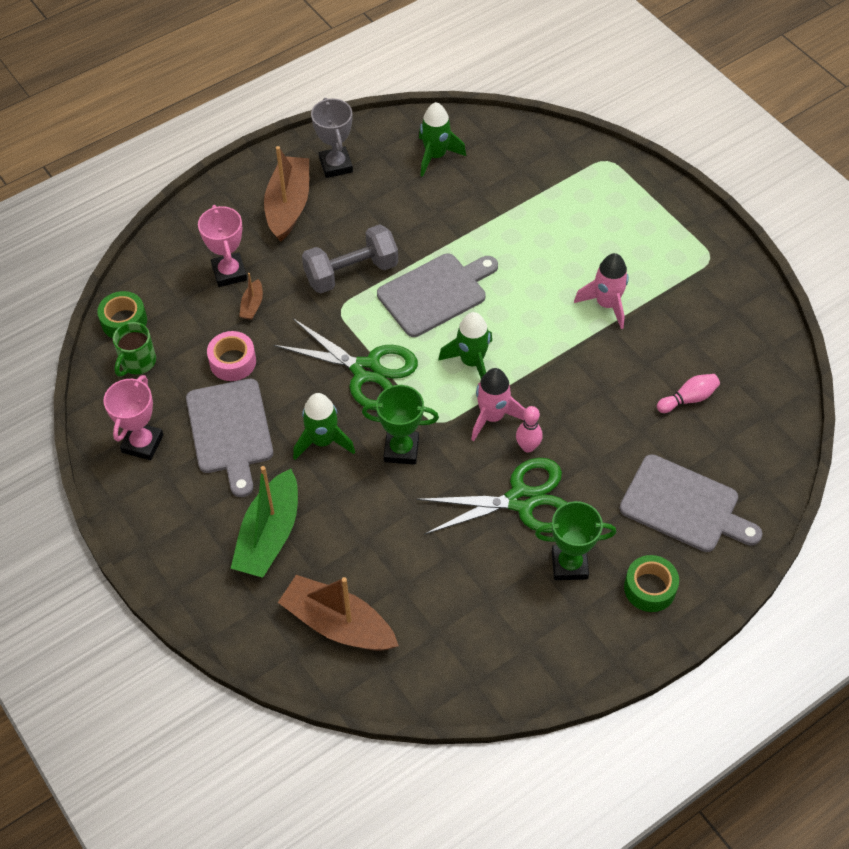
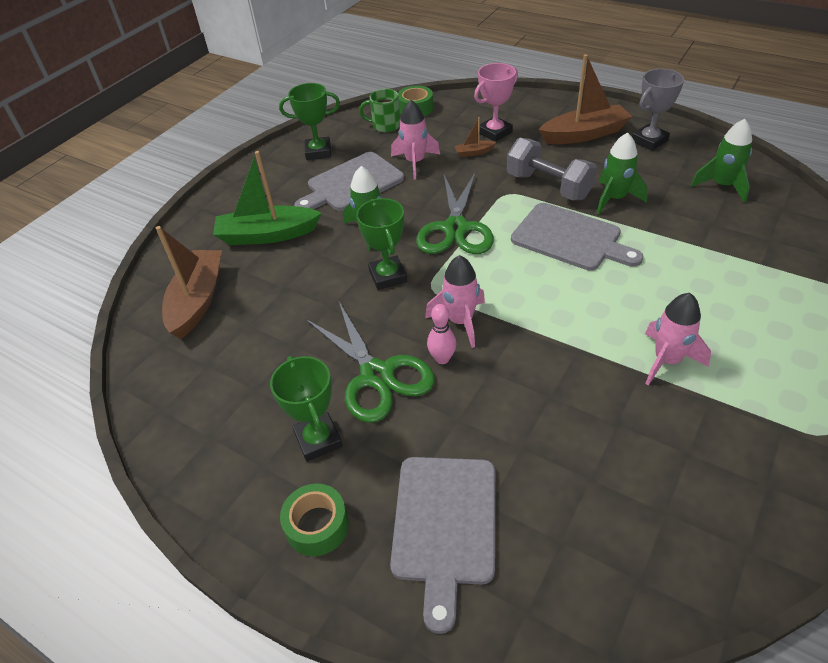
camera: 70 degrees right, 10 degrees down
pink trophy [103,375,163,460] -> green trophy [279,83,340,160]
pink tape [207,331,256,381] -> pink rocket [391,100,440,179]
green rocket [438,312,492,379] -> green rocket moved to [597,132,648,215]
pink bowling pin [657,374,720,413] -> none

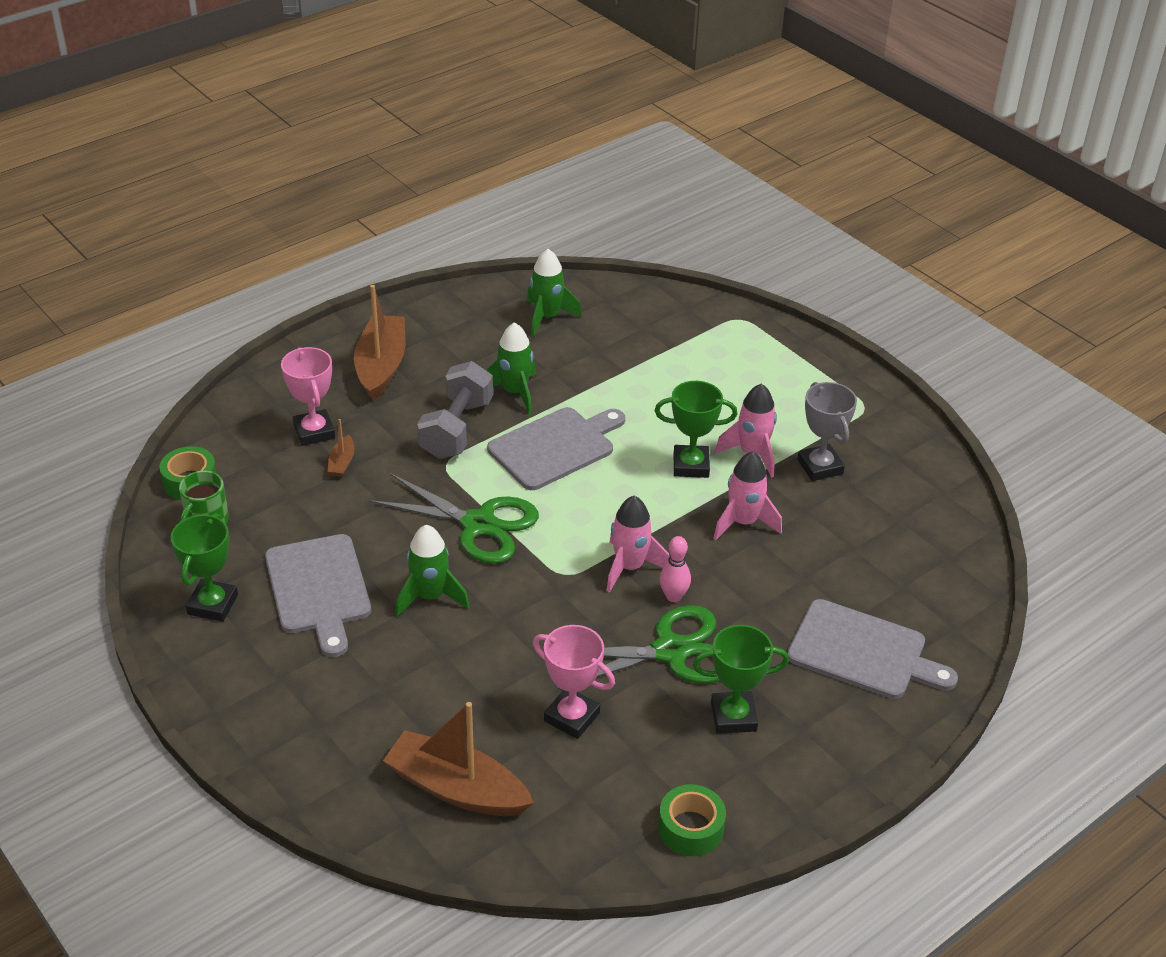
camera: 75 degrees left, 5 degrees down
green boat [213,151,321,245] -> none
green tape [280,483,349,556] -> green tape moved to [658,784,726,856]
green trophy [356,198,407,290] -> green trophy moved to [655,381,738,478]
pink rocket [391,100,440,179] -> pink rocket moved to [713,451,782,541]
grey dumbbell [507,138,597,200] -> grey dumbbell turned 45 degrees counterclockwise [417,361,493,459]
grey trophy [632,69,684,151] -> grey trophy moved to [797,382,857,481]
none -> pink trophy [533,625,615,739]

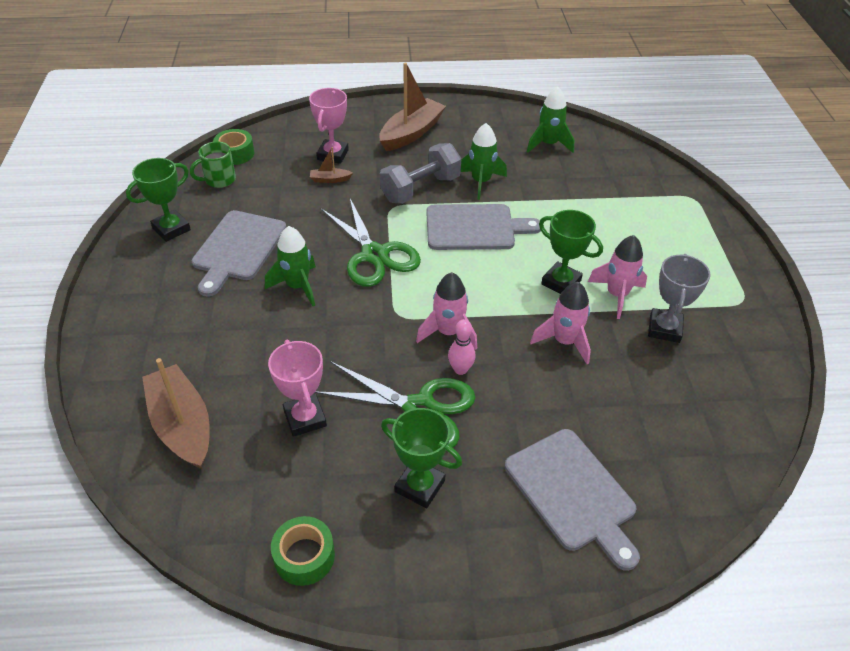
camera: 35 degrees right, 5 degrees up
brown boat [327,419,354,477] -> brown boat turned 45 degrees clockwise [310,147,353,183]

